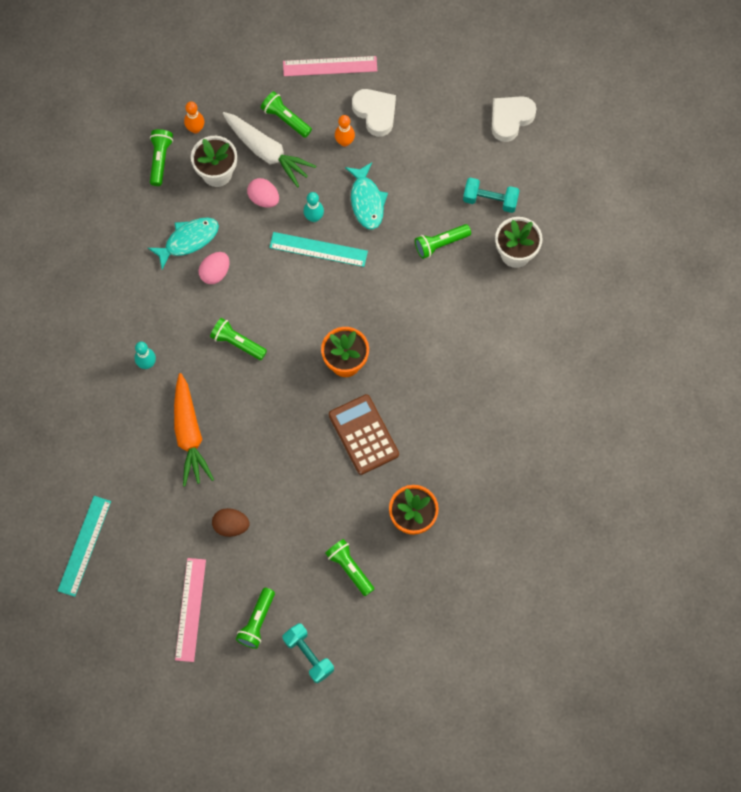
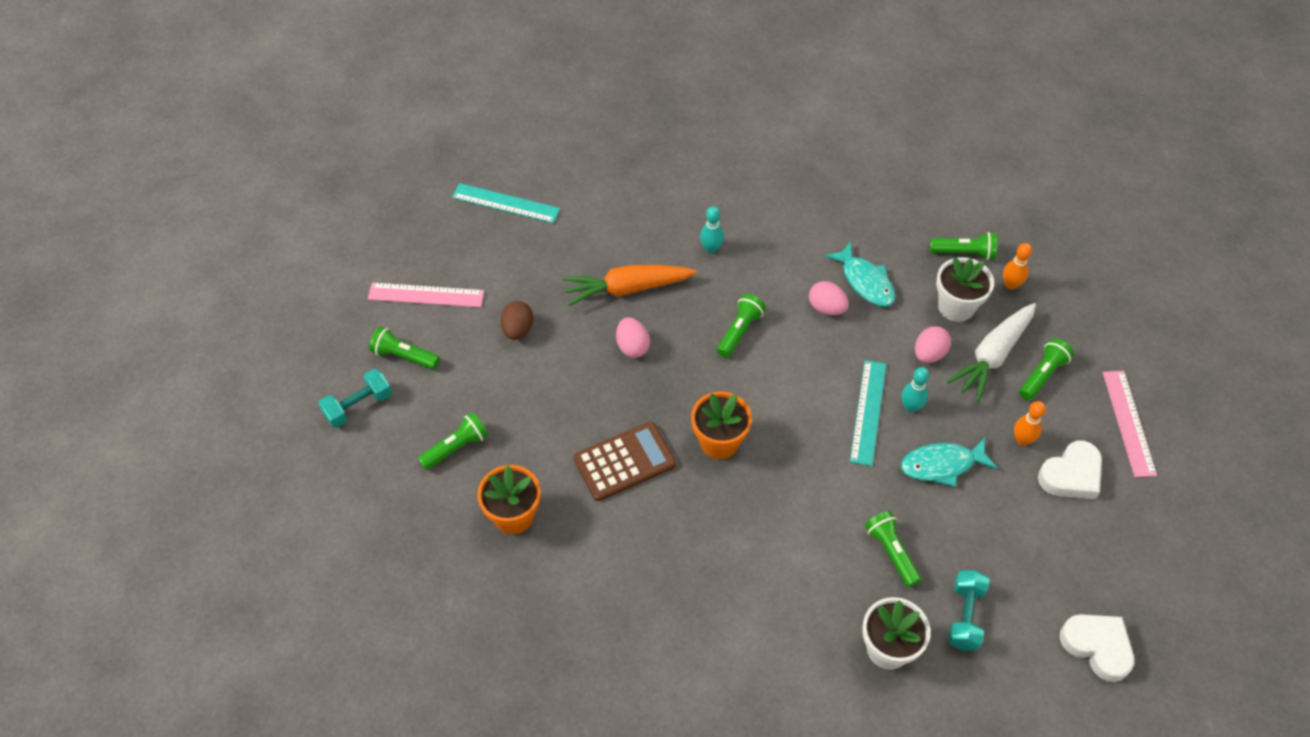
camera: 90 degrees right, 15 degrees down
none -> pink egg [616,317,650,358]

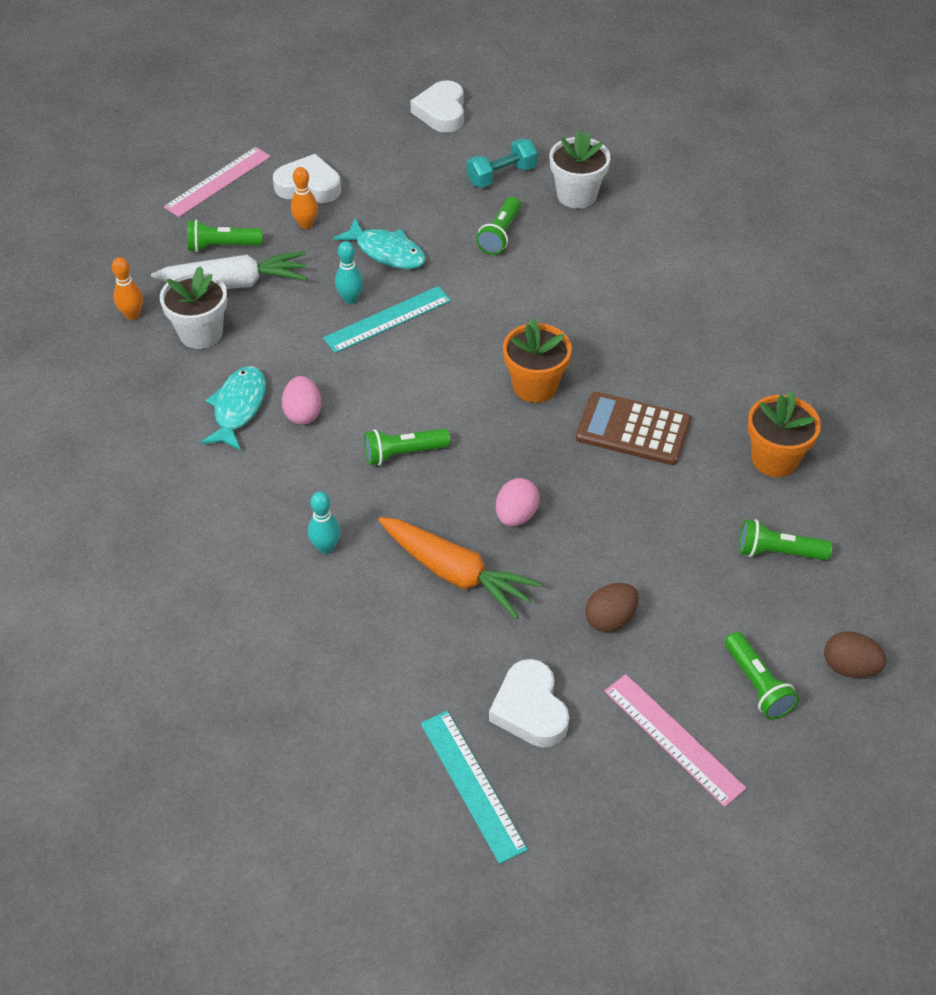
camera: 135 degrees left, 5 degrees down
turquoise dumbbell [318,369,392,428] -> brown egg [824,631,886,678]
pink egg [915,326,951,363] -> none
green flashlight [930,232,997,260] -> none
none -> white heart [489,659,569,747]

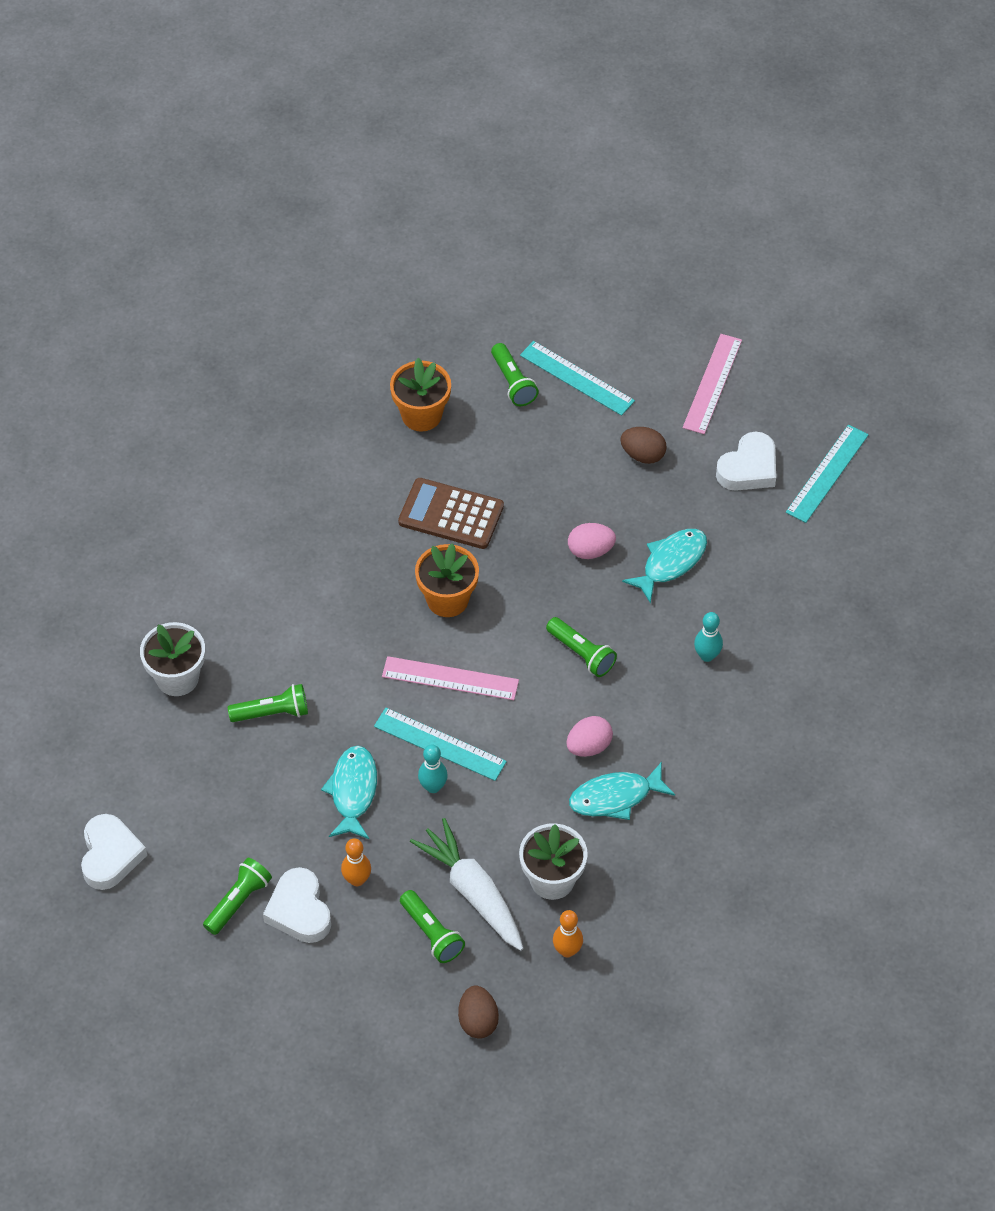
camera: 120 degrees left, 5 degrees up
pink ruler [164,147,271,217] -> pink ruler moved to [382,656,519,700]
orange carrot [378,517,542,619] -> turquoise fish [622,529,707,604]
white heart [410,80,464,133] -> white heart turned 60 degrees counterclockwise [81,814,147,890]
turquoise dumbbell [467,138,538,188] -> none
brown calculator [576,391,691,465] -> brown calculator turned 120 degrees clockwise [398,478,504,549]
green flashlight [725,632,799,720] -> green flashlight moved to [203,858,272,935]
brown egg [824,631,886,678] -> brown egg moved to [458,985,499,1039]
none -> turquoise ruler [520,341,635,416]

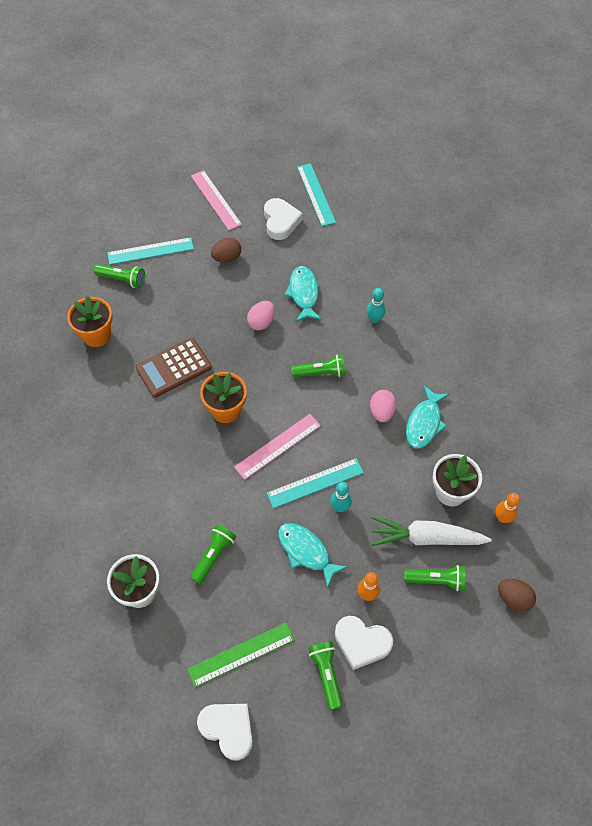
camera: 50 degrees left, 5 degrees up
none -> green ruler [187,623,294,687]

